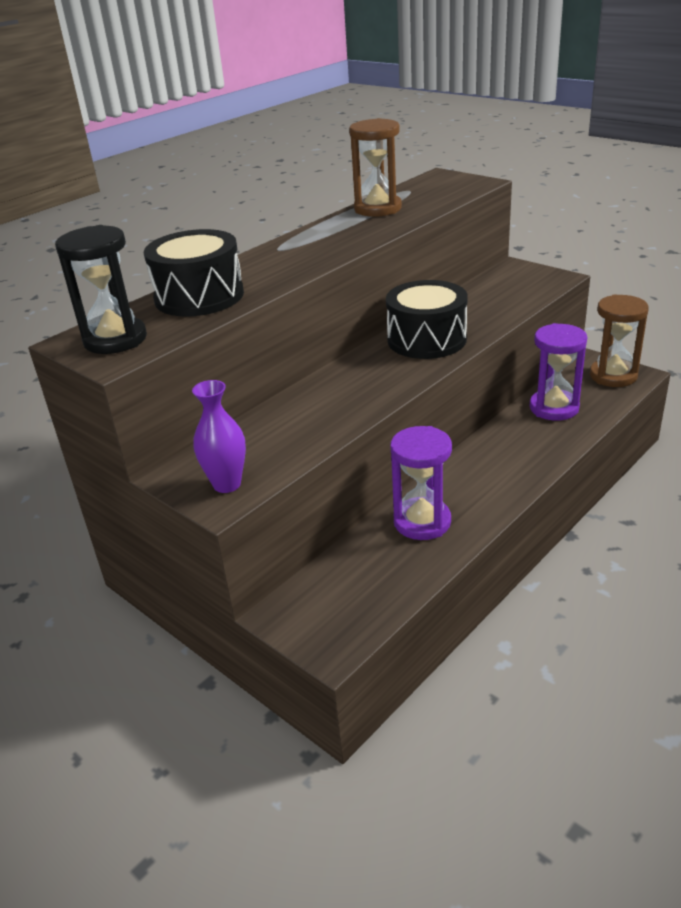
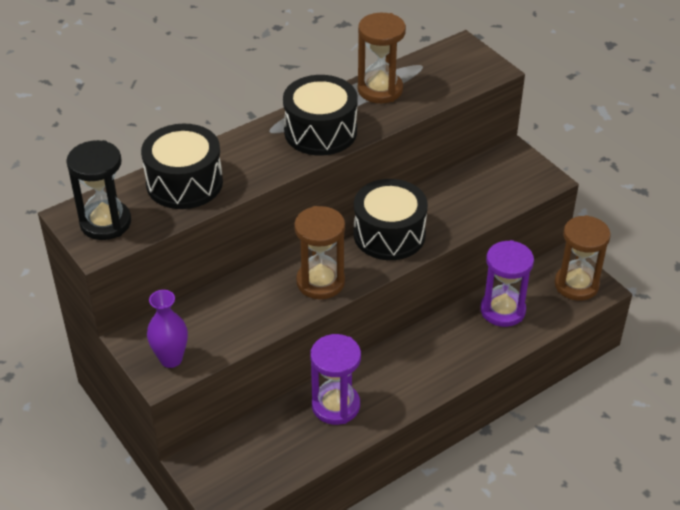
camera: 10 degrees right, 10 degrees up
none -> black drum [283,75,358,156]
none -> brown hourglass [294,206,345,299]

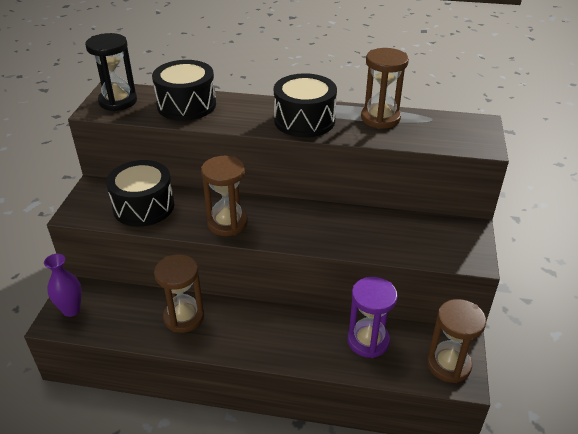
camera: 45 degrees right, 5 degrees down
purple vase [147,290,188,368] -> purple vase moved to [44,254,82,317]
purple hourglass [310,334,361,425] -> brown hourglass [154,254,204,333]
black drum [354,179,428,260] -> black drum moved to [106,160,174,227]

